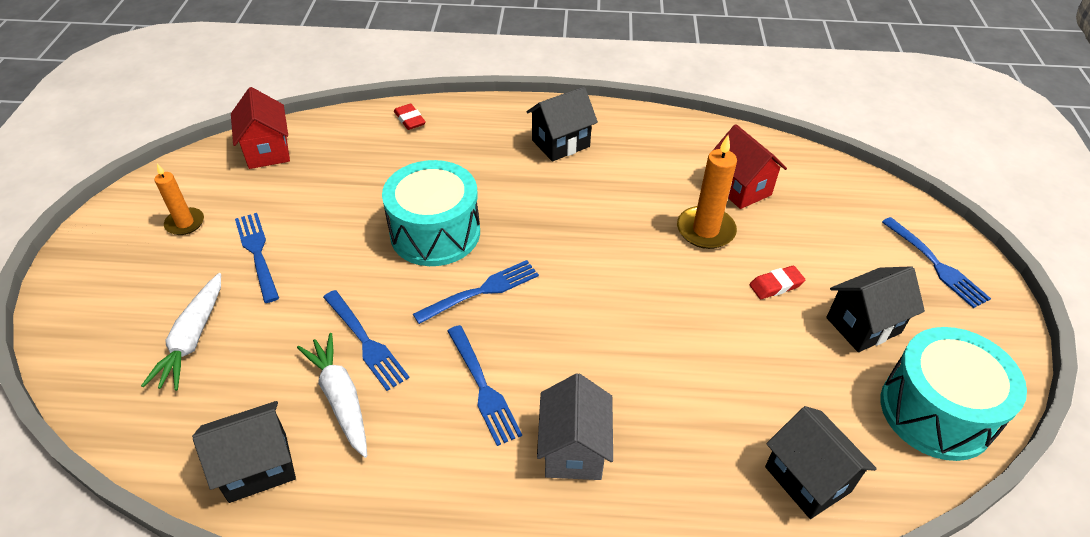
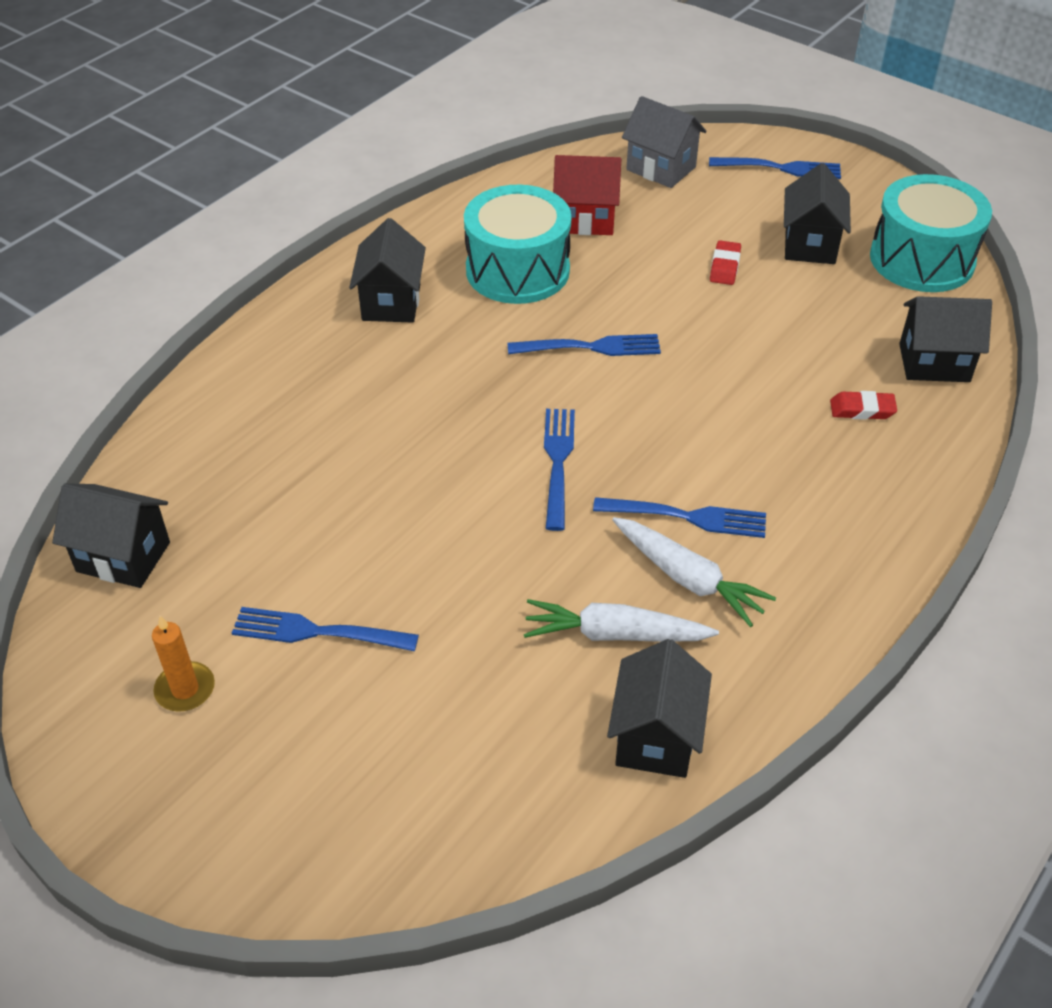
camera: 55 degrees left, 0 degrees up
white carrot [141,273,221,391] -> white carrot moved to [612,517,776,627]
red house [231,87,290,169] -> black house [52,483,170,588]
blue fork [323,290,410,391] -> blue fork moved to [507,334,661,356]
turquoise drum [382,160,480,266] -> turquoise drum moved to [464,185,571,304]
red eraser [394,103,426,130] -> red eraser moved to [830,391,897,420]
grey house [537,373,613,480] -> grey house moved to [622,96,706,188]
orange candle [677,135,737,249] -> none

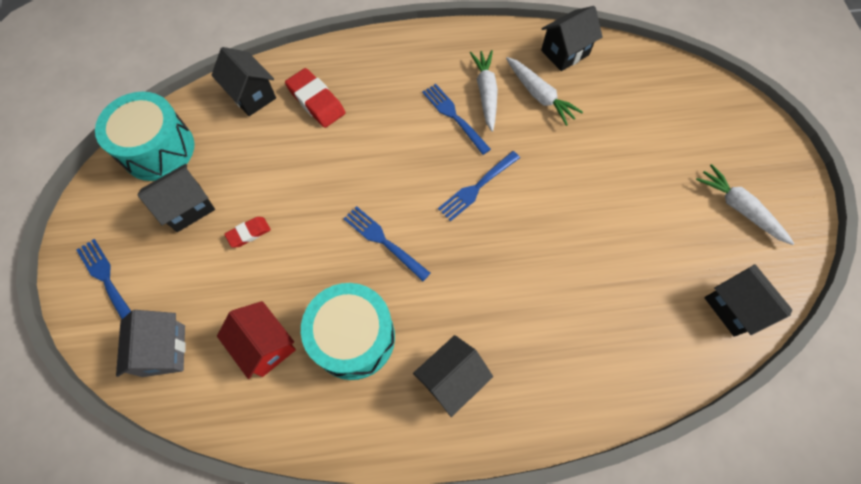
camera: 135 degrees left, 20 degrees up
orange candle [152,616,215,712] -> white carrot [696,164,795,245]
blue fork [232,607,419,651] -> none
red eraser [830,391,897,420] -> red eraser [285,68,345,128], size x1.73

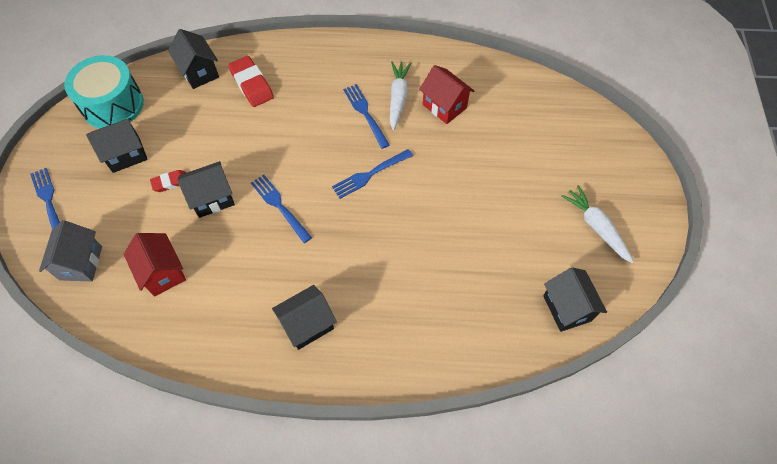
camera: 10 degrees right, 5 degrees down
turquoise drum [301,283,395,380] -> none
white carrot [506,57,583,126] -> red house [419,65,474,124]
black house [541,6,603,71] -> black house moved to [177,161,235,218]

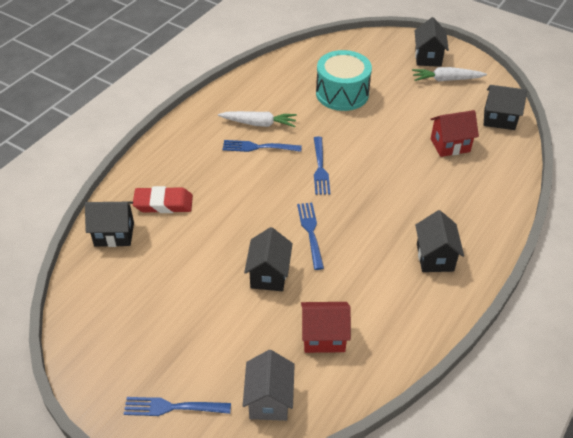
camera: 60 degrees left, 15 degrees down
grey house [39,220,102,281] -> grey house turned 60 degrees clockwise [243,350,295,421]
turquoise drum [64,55,144,129] -> turquoise drum moved to [316,50,372,111]
black house [86,118,148,173] -> black house moved to [415,17,449,67]
red eraser [150,170,186,192] -> none
blue fork [251,175,312,243] -> blue fork turned 90 degrees clockwise [297,203,324,270]
white carrot [390,61,412,130] -> white carrot turned 150 degrees clockwise [218,111,297,127]
red house [419,65,474,124] -> red house moved to [430,110,479,157]

